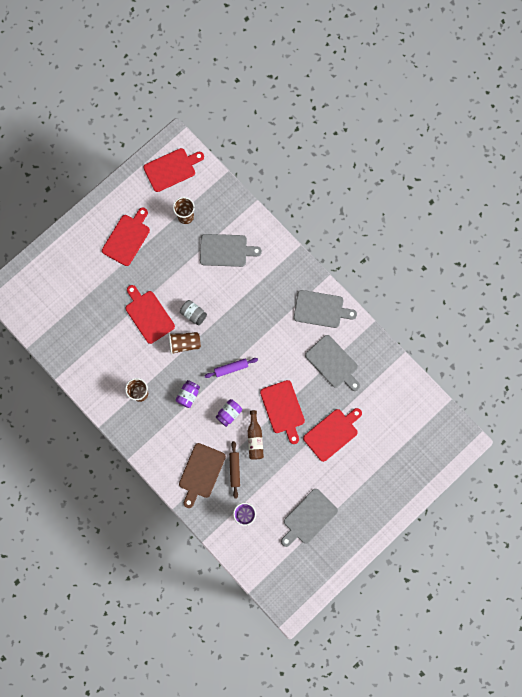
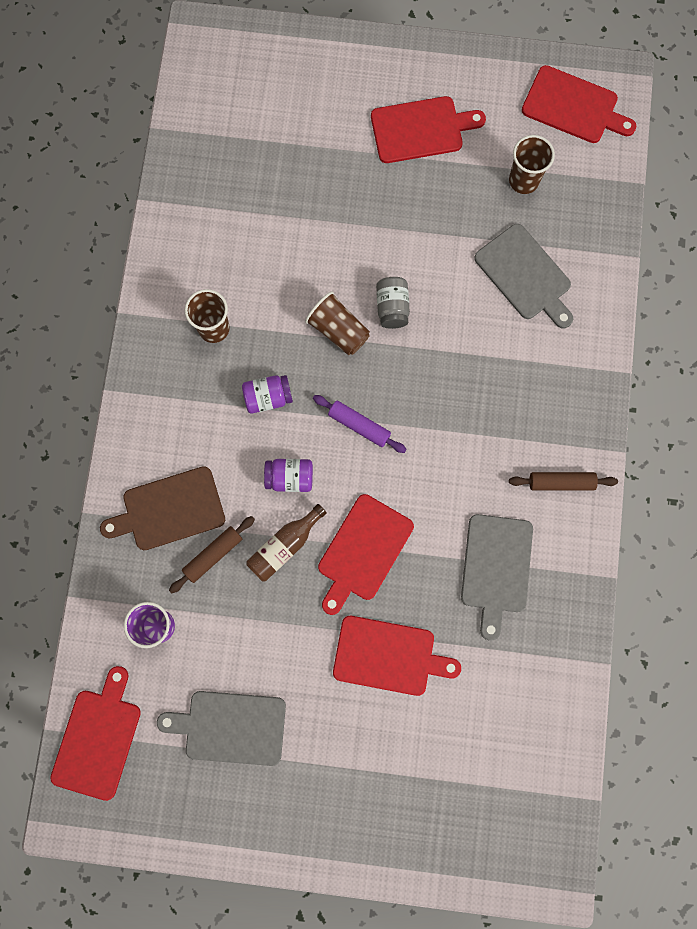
camera: 50 degrees right, 0 degrees up
red cutting board [125,285,175,344] -> red cutting board moved to [50,666,141,801]
grey cutting board [294,290,357,328] -> brown rolling pin [509,472,618,491]

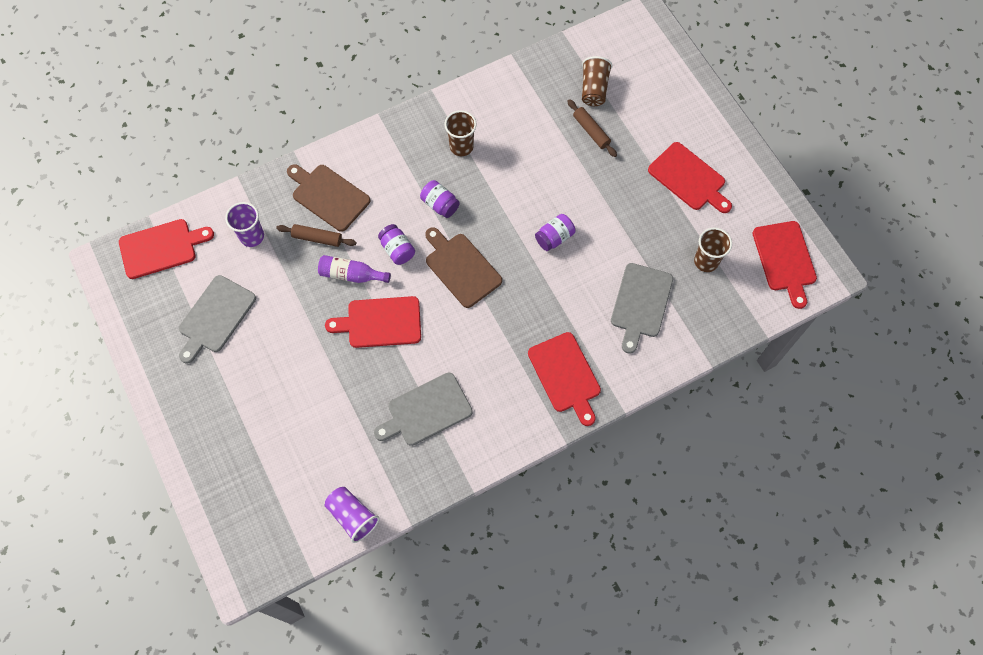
camera: 55 degrees right, 10 degrees down
grey cutting board [157,691,286,766] -> grey cutting board turned 120 degrees counterclockwise [179,275,256,364]
brown bottle [246,504,327,581] -> purple bottle [318,255,391,283]
brown cup [305,291,370,355] -> brown cup moved to [582,56,612,106]
purple rolling pin [313,395,407,453] -> brown cutting board [425,227,502,308]
red cutting board [333,616,461,696] -> red cutting board moved to [528,332,601,426]
grey jar [376,277,410,329] -> purple jar [535,214,575,251]
brown rolling pin [509,472,618,491] -> brown rolling pin moved to [567,99,617,157]
none -> purple cup [325,487,380,543]

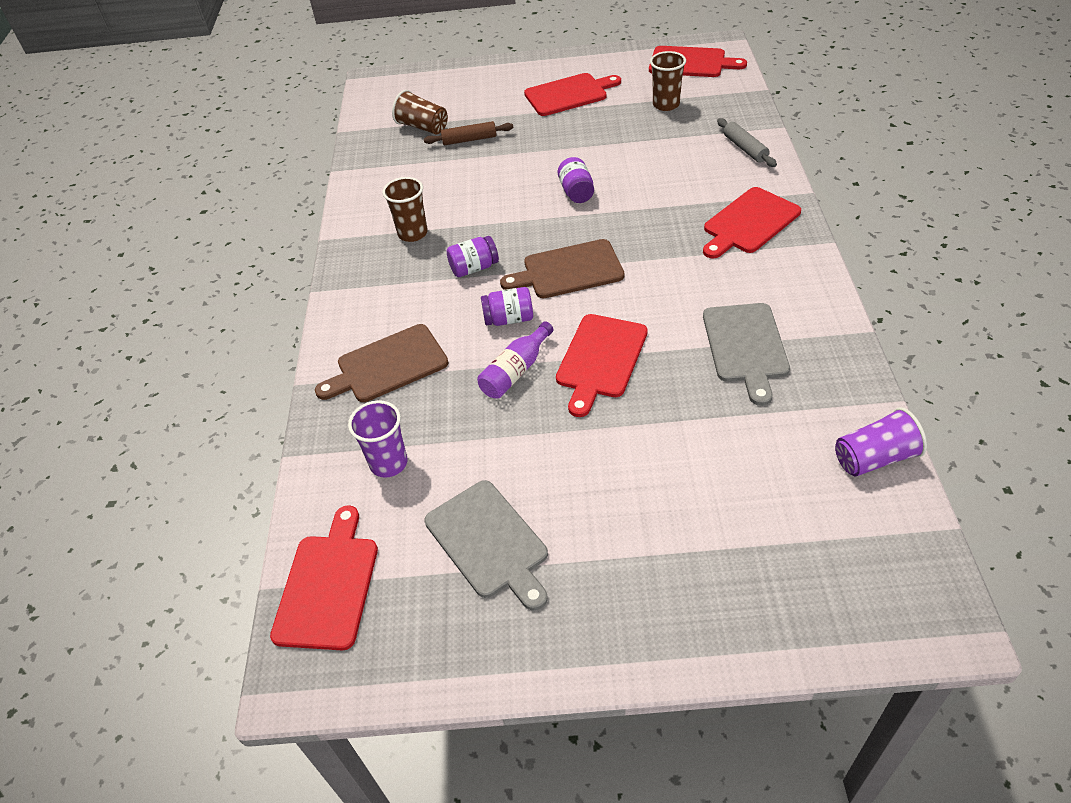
camera: 60 degrees left, 20 degrees down
brown rolling pin [276,224,357,247] -> none
red cutting board [528,332,601,426] -> red cutting board turned 135 degrees clockwise [703,187,801,259]
grey cutting board [611,263,673,354] -> none
none -> grey rolling pin [717,118,777,167]

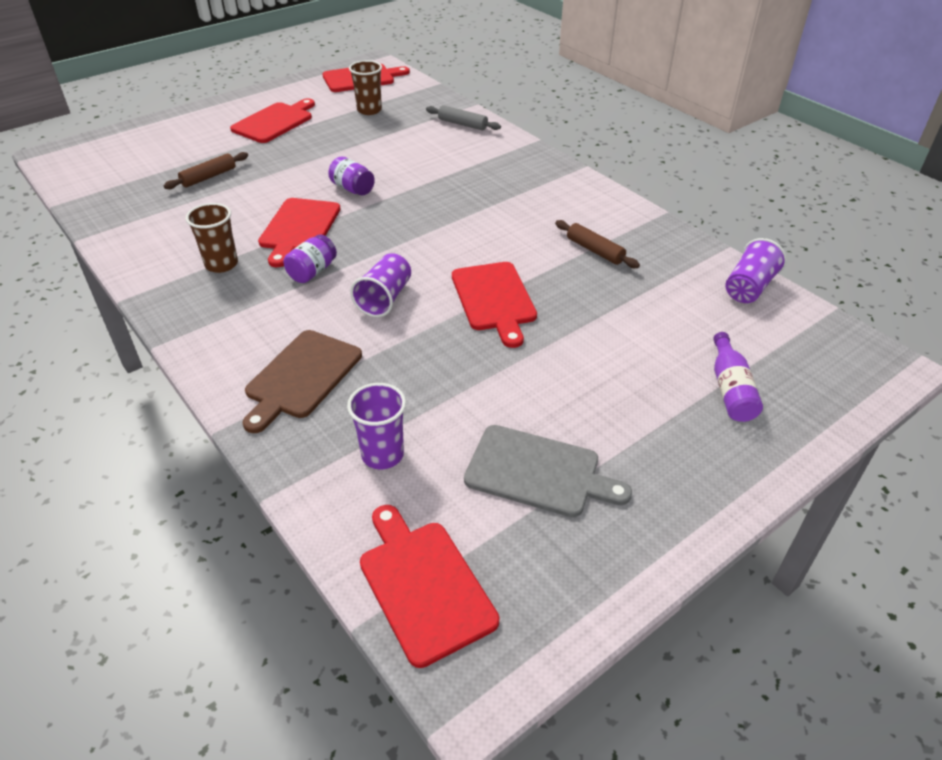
camera: 40 degrees left, 5 degrees down
brown cup [392,90,448,135] -> none
purple bottle [477,321,553,399] -> purple bottle moved to [713,332,763,422]
purple jar [481,287,533,326] -> purple cup [350,253,411,317]
brown cutting board [500,239,625,298] -> none
red cutting board [703,187,801,259] -> red cutting board moved to [258,198,341,267]
grey cutting board [703,303,790,406] -> brown rolling pin [555,220,640,268]

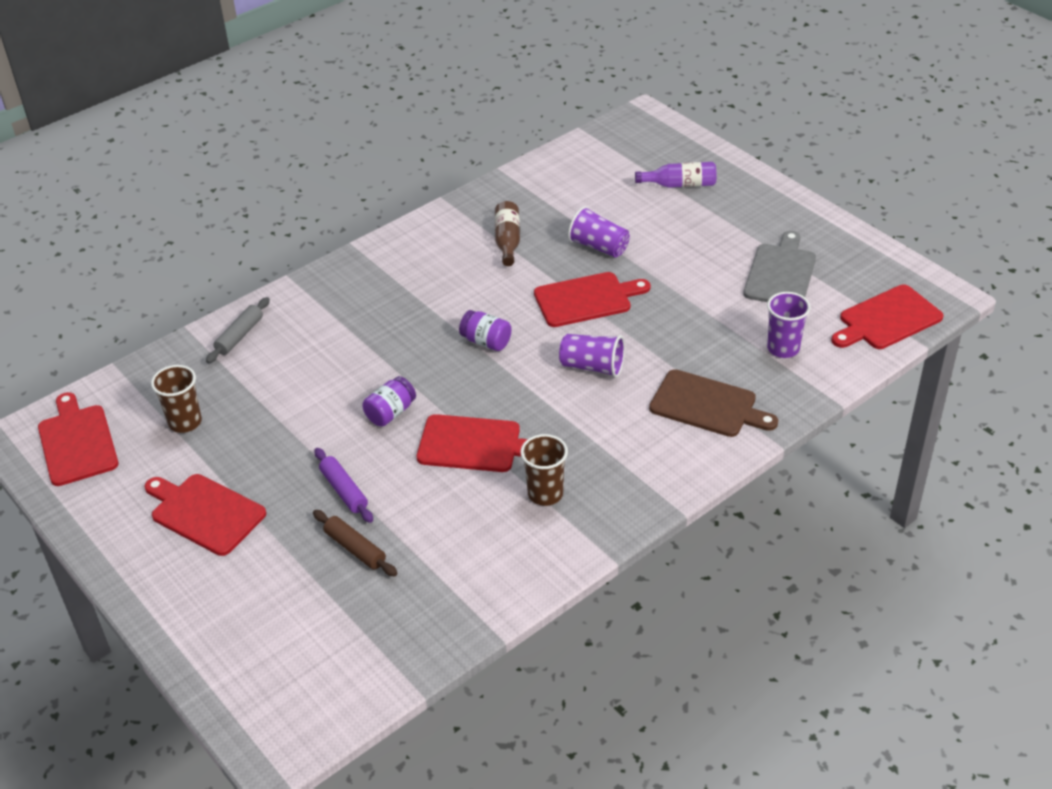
camera: 90 degrees left, 0 degrees up
purple jar [284,234,337,283] -> purple jar moved to [459,310,512,351]
brown rolling pin [555,220,640,268] -> brown bottle [495,201,520,266]
purple cup [725,238,787,303] -> purple cup moved to [568,206,630,258]
none -> purple rolling pin [314,448,373,523]

